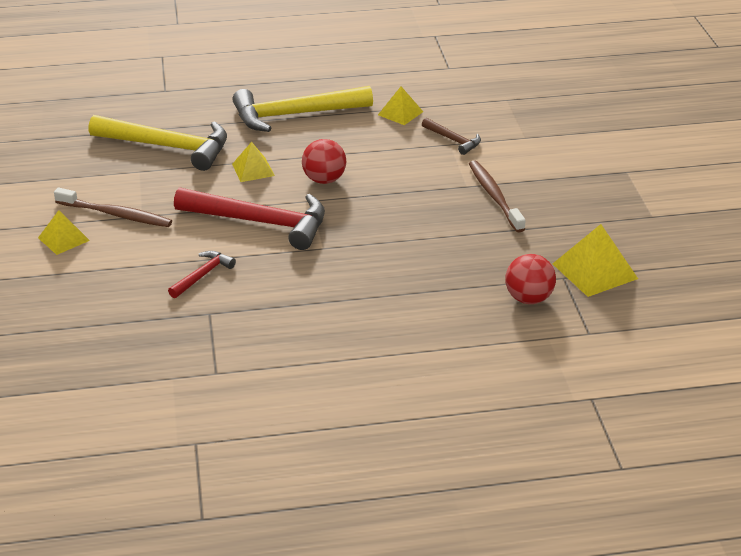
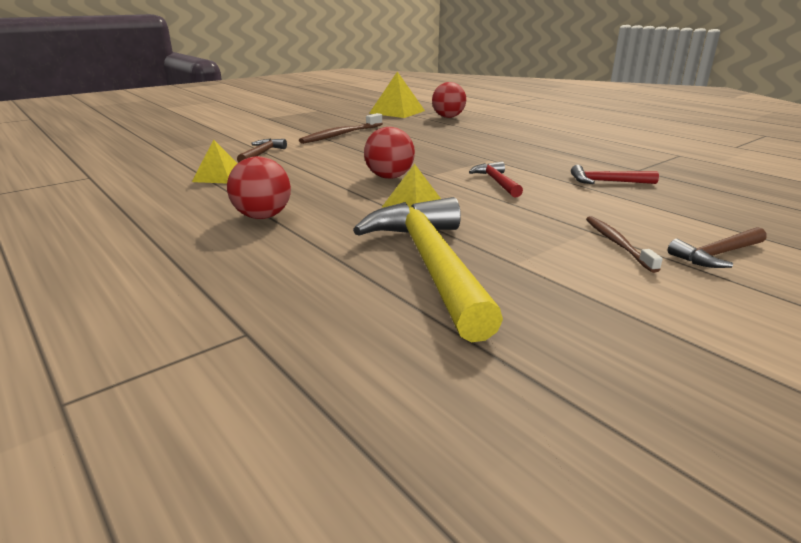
camera: 120 degrees left, 10 degrees down
yellow pyramid [38,210,90,255] -> brown hammer [668,227,766,268]
brown toothbrush [54,188,172,227] -> brown toothbrush [586,216,663,273], size x0.66
red hammer [174,187,325,250] -> red hammer [469,161,523,197], size x0.48
yellow hammer [232,86,373,132] -> red ball [227,156,291,219]

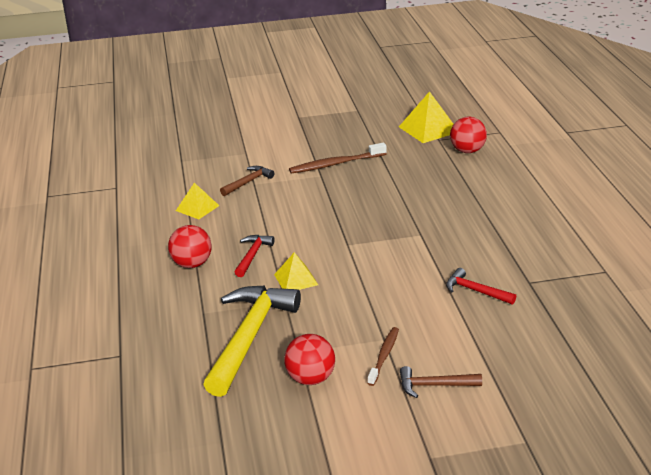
camera: 30 degrees right, 5 degrees up
red ball [364,127,415,179] -> red ball moved to [284,334,335,385]
red hammer [469,161,523,197] -> red hammer moved to [235,235,275,277]

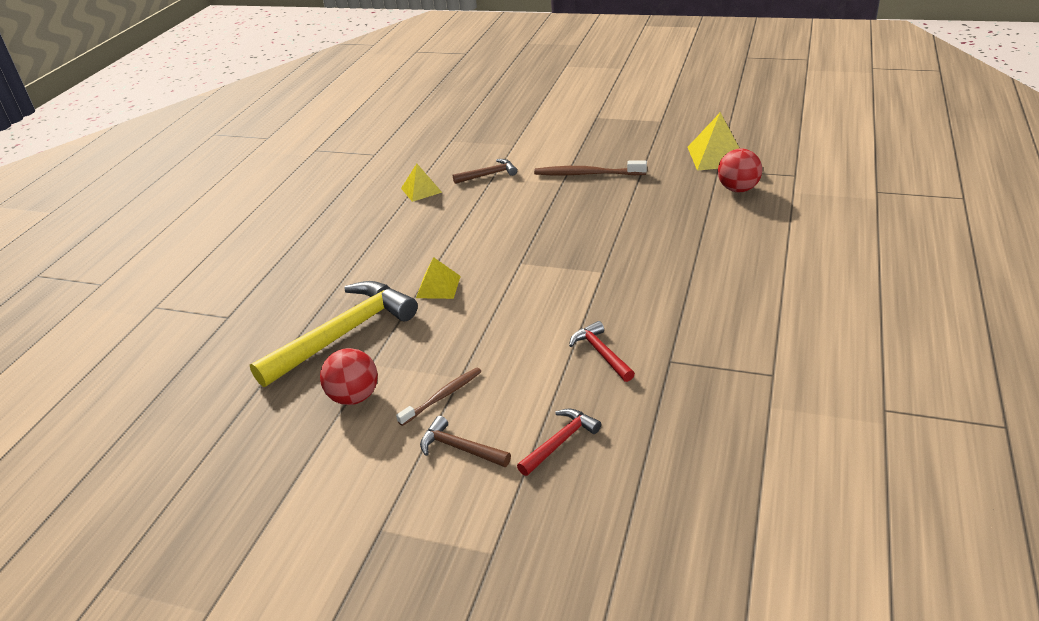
camera: 30 degrees right, 5 degrees up
red ball [168,225,212,268] -> none
red hammer [235,235,275,277] -> red hammer moved to [517,409,601,476]

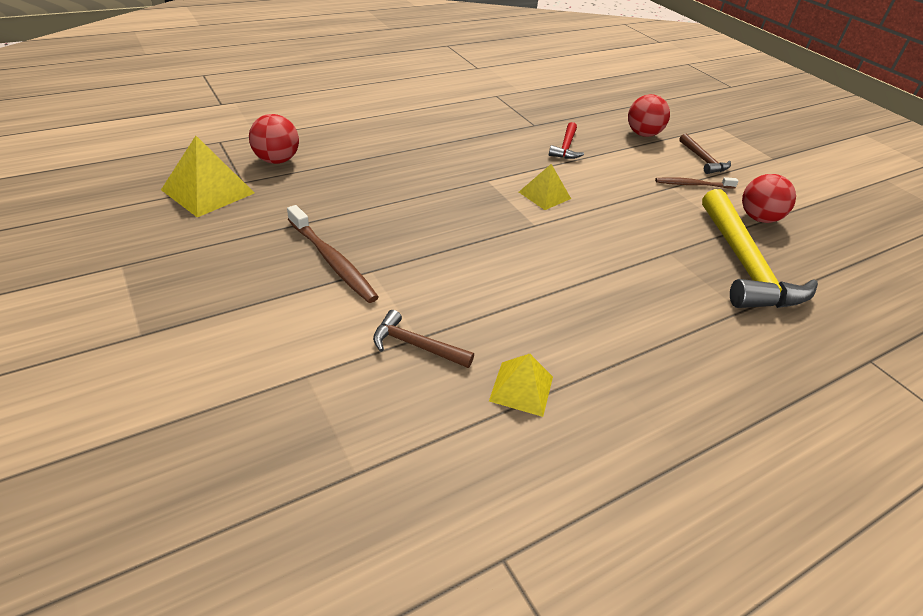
camera: 145 degrees left, 5 degrees up
yellow hammer [250,281,418,387] -> yellow hammer turned 90 degrees counterclockwise [702,189,818,308]
yellow pyramid [416,257,461,299] -> yellow pyramid moved to [519,164,571,210]
red hammer [517,409,601,476] -> red ball [628,94,670,137]

